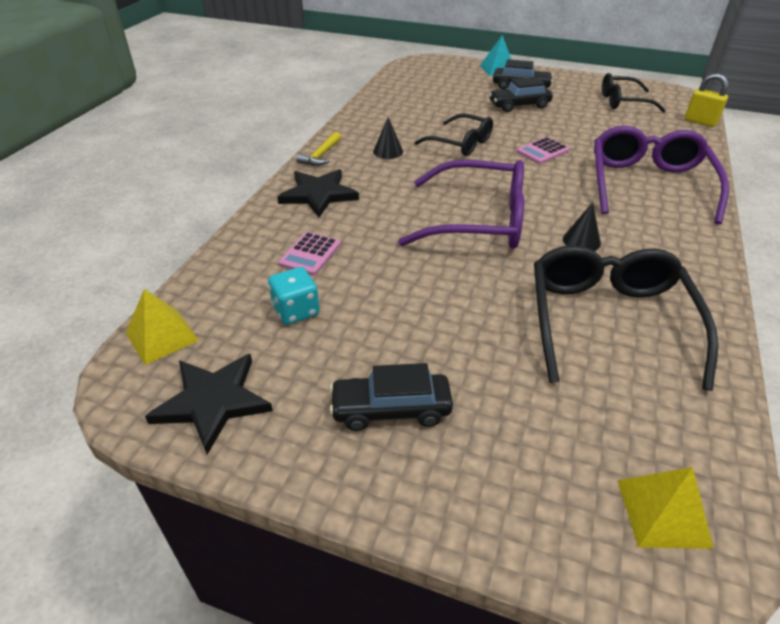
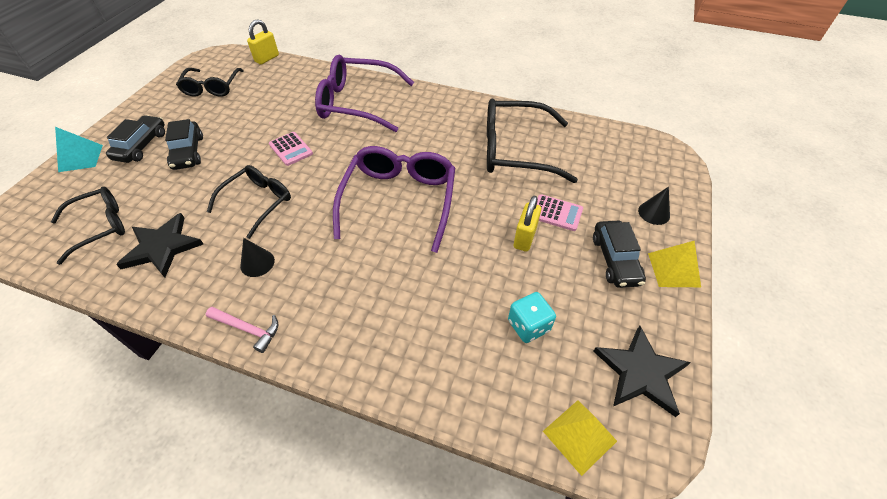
camera: 90 degrees left, 10 degrees up
black star [277,169,359,217] -> black star moved to [116,213,203,277]
pink calculator [279,232,341,276] -> pink calculator moved to [537,194,583,231]
yellow hammer [296,132,341,166] -> pink hammer [206,307,278,353]
black cone [563,202,601,251] -> black cone moved to [638,187,670,225]
yellow pyramid [617,467,714,549] -> yellow pyramid moved to [648,241,701,287]
none -> black glasses [51,187,125,265]
none -> yellow padlock [514,196,541,252]

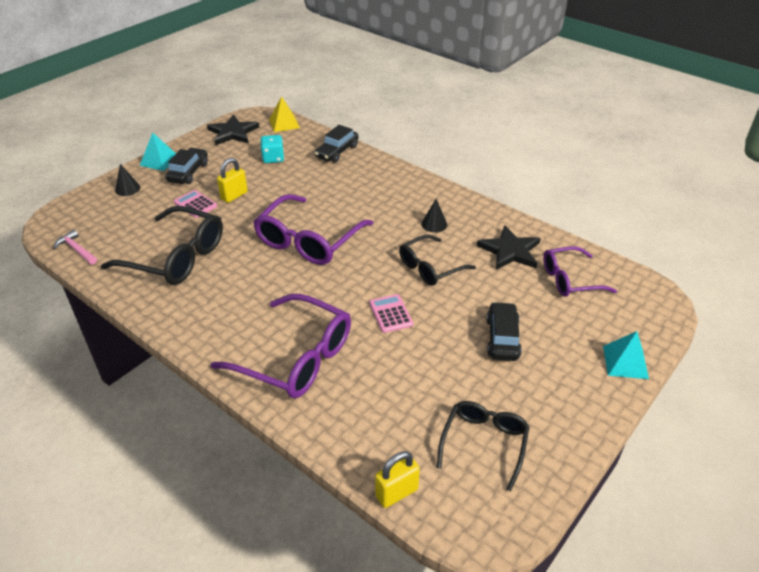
camera: 160 degrees left, 10 degrees down
black glasses [51,187,125,265] -> purple glasses [543,246,617,297]
black car [106,115,165,163] -> black car moved to [315,125,359,163]
pink hammer [206,307,278,353] -> pink hammer moved to [54,230,97,265]
yellow pyramid [648,241,701,287] -> turquoise pyramid [140,133,176,171]

